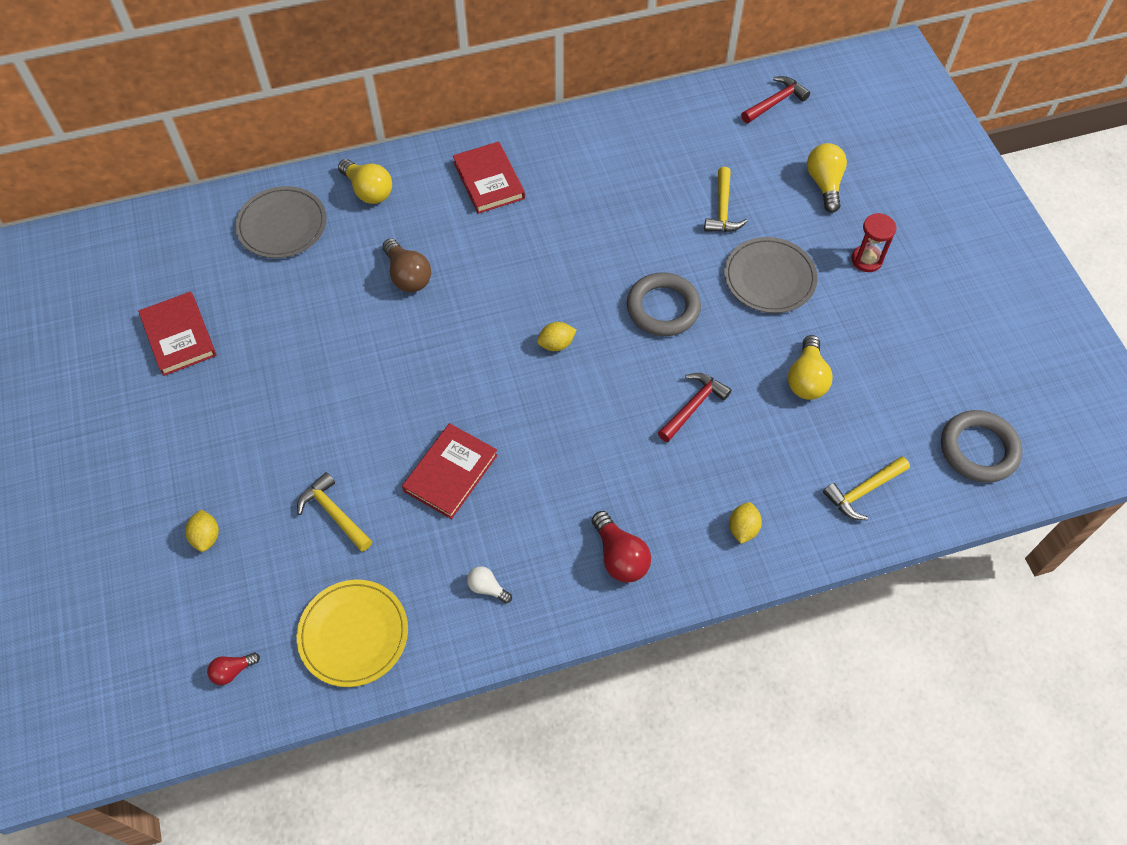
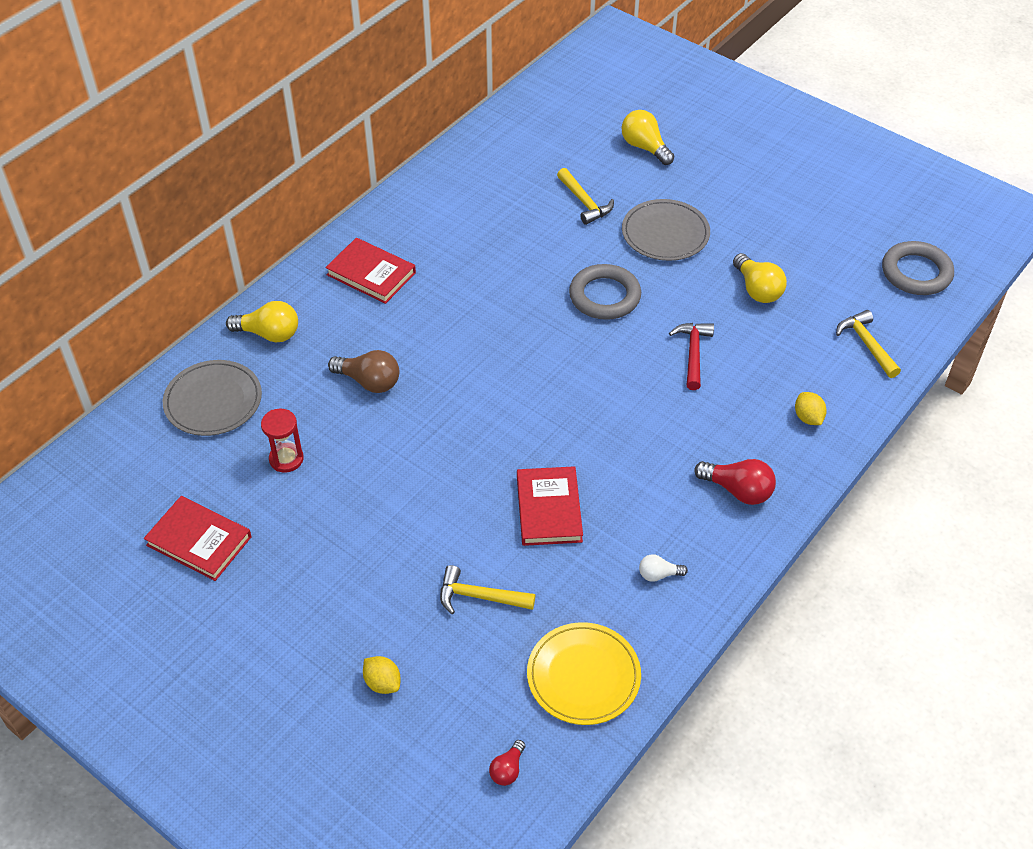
camera: 35 degrees left, 10 degrees down
yellow lemon [537,322,577,351] -> none
red hammer [741,76,810,123] -> none
yellow hammer [823,456,910,520] -> yellow hammer turned 135 degrees clockwise [836,310,901,378]
red hourglass [851,213,897,272] -> red hourglass moved to [261,409,304,473]

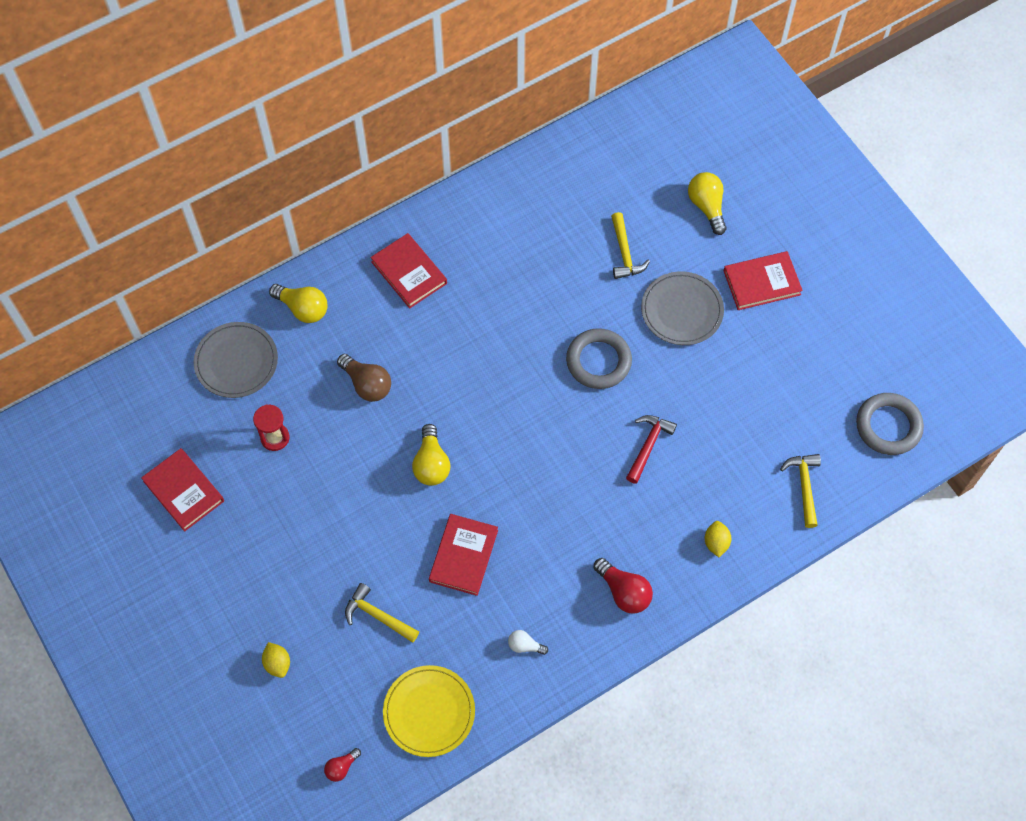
camera: 20 degrees right, 15 degrees up
yellow light bulb [733,253,787,303] -> yellow light bulb moved to [412,424,450,486]
none -> red book [724,251,803,310]

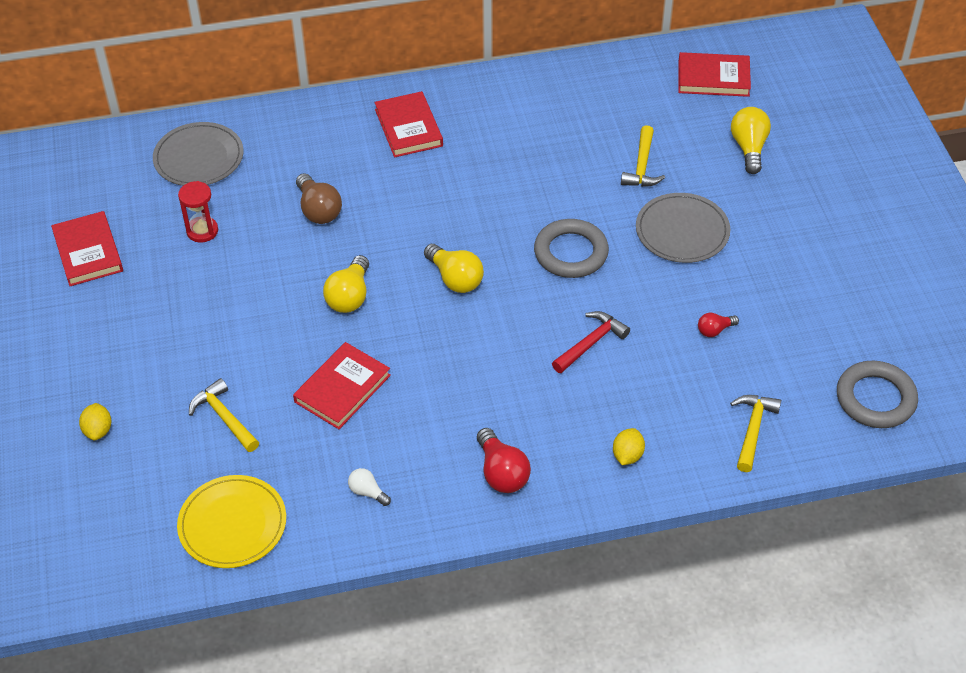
camera: 20 degrees right, 15 degrees down
yellow light bulb [269,284,327,323] -> yellow light bulb moved to [424,244,484,293]
red light bulb [324,748,361,782] -> red light bulb moved to [698,313,739,337]
red book [724,251,803,310] -> red book moved to [678,52,751,97]

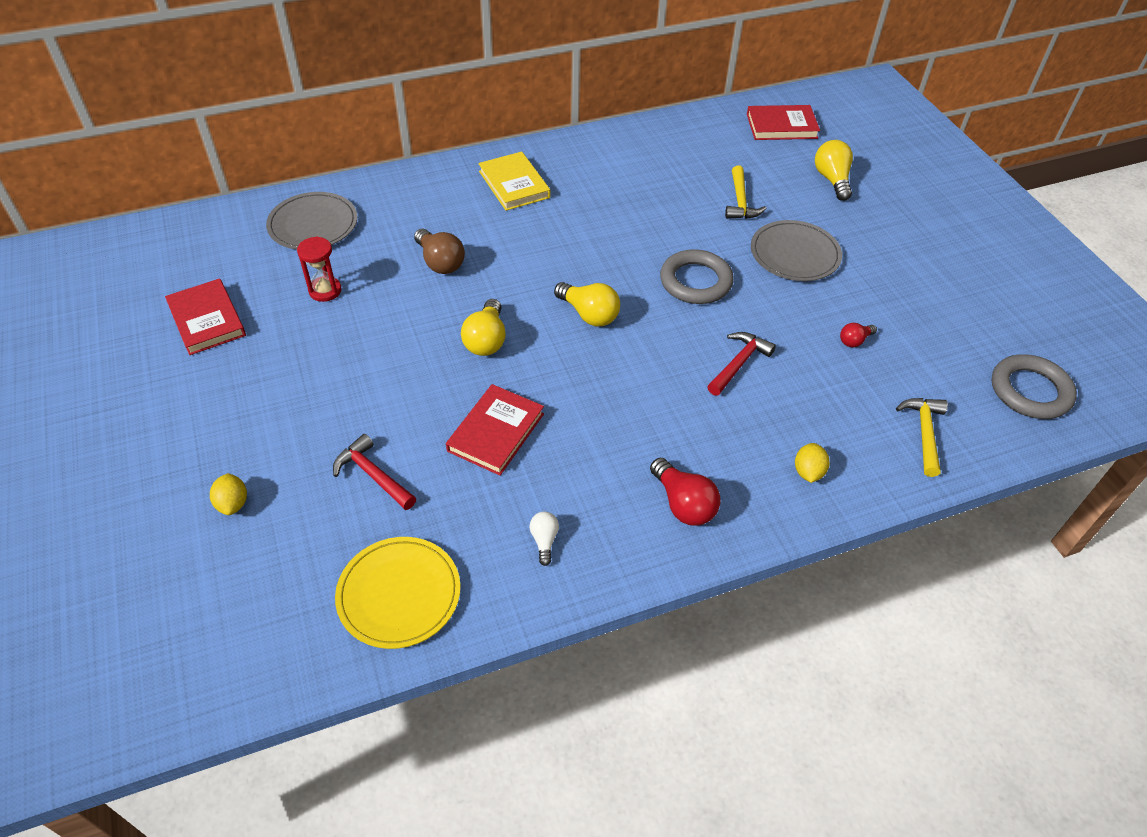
camera: 10 degrees left, 0 degrees up
yellow hammer [189,378,259,452] -> red hammer [333,434,416,510]
white light bulb [348,468,391,506] -> white light bulb turned 60 degrees clockwise [530,512,559,566]
red book [374,91,443,157] -> yellow book [478,152,550,211]

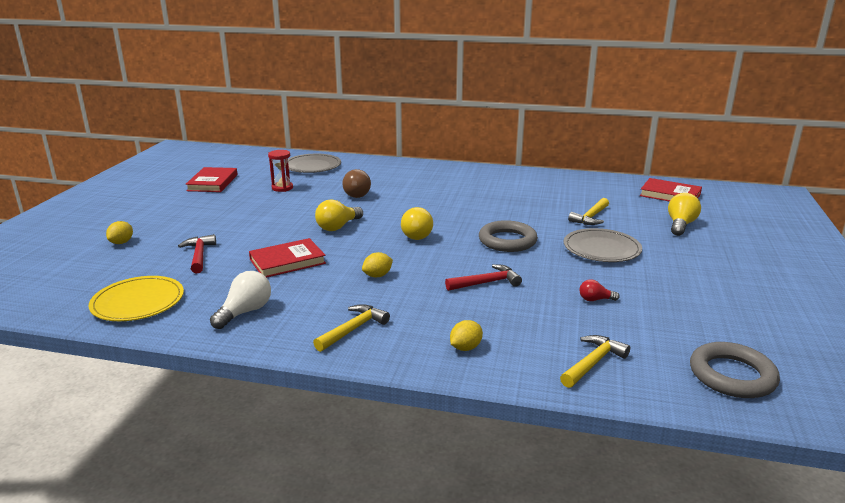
camera: 35 degrees right, 25 degrees down
yellow book [478,152,550,211] -> none
white light bulb [530,512,559,566] -> white light bulb [210,271,271,329], size x1.76
red light bulb [650,458,721,526] -> yellow hammer [313,304,390,352]
none -> yellow lemon [362,252,393,277]

